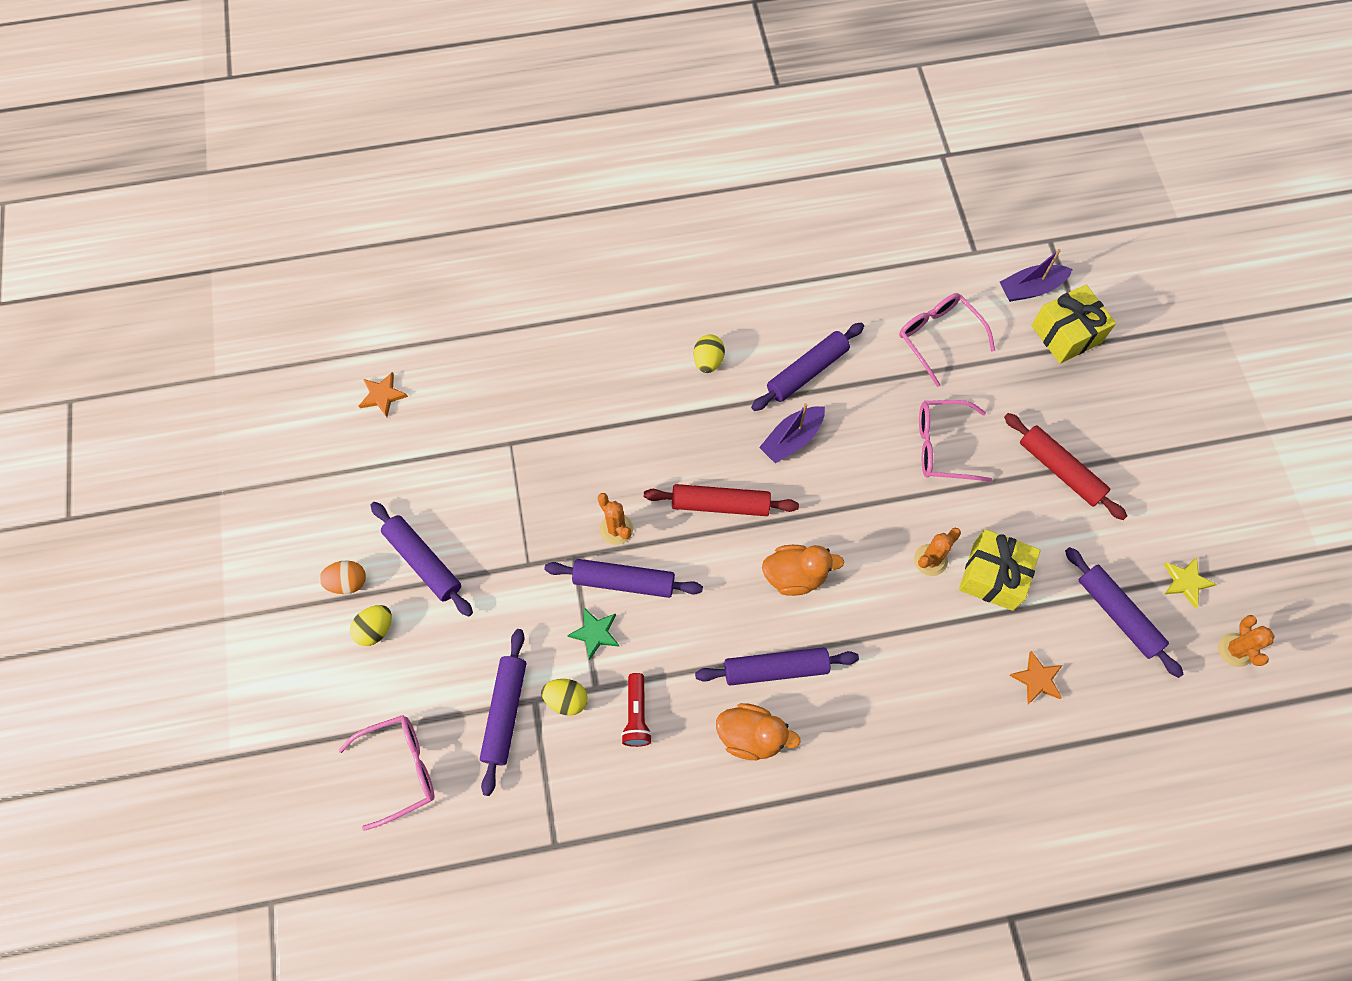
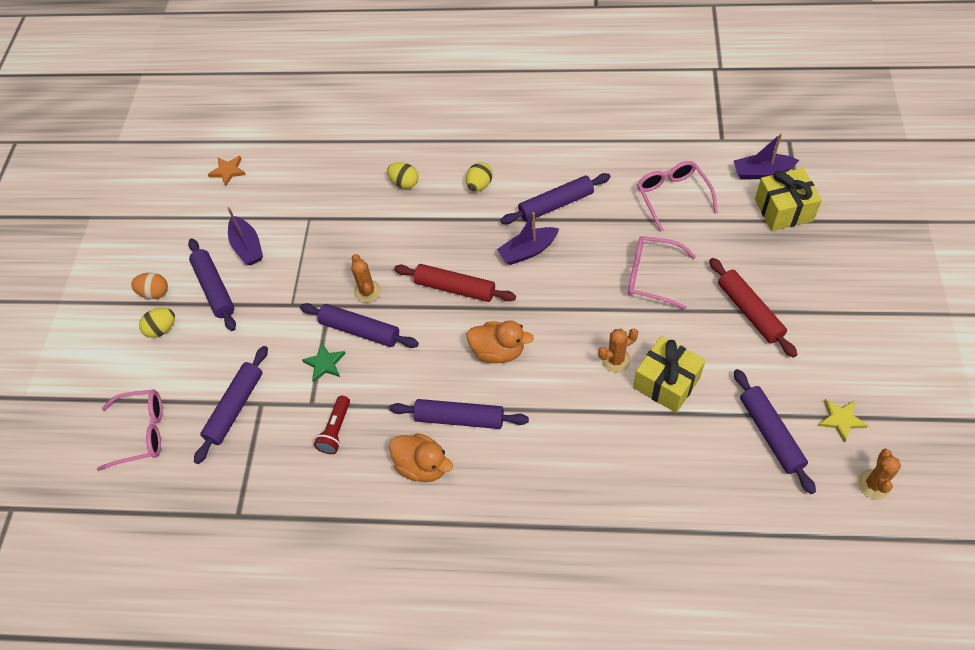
camera: 20 degrees right, 10 degrees down
yellow egg [541,679,588,716] -> yellow egg moved to [387,162,419,189]
orange star [1009,651,1063,704] -> none
none -> purple boat [227,207,263,265]

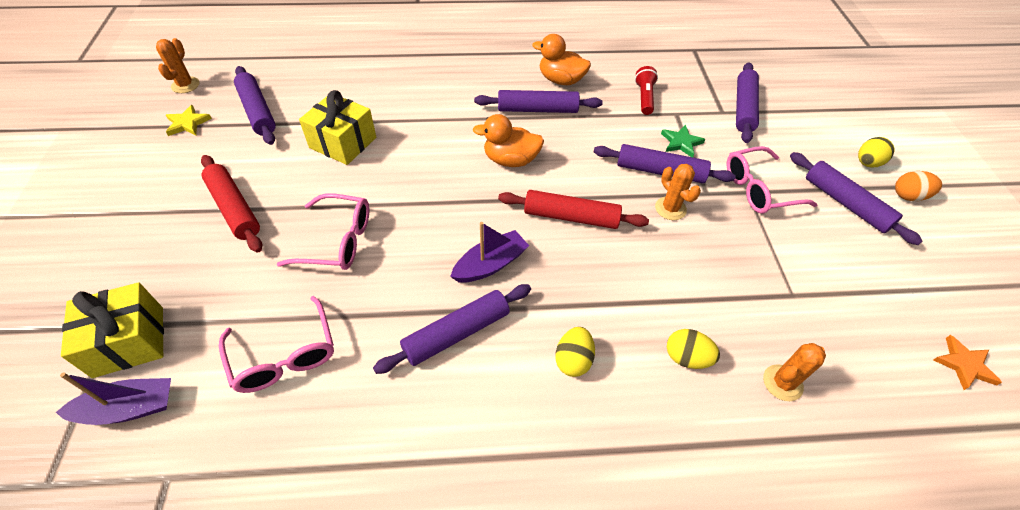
camera: 165 degrees right, 5 degrees down
pink glasses [97,389,163,471] -> pink glasses moved to [727,146,818,214]
purple boat [227,207,263,265] -> none
orange cactus [598,329,638,373] -> orange cactus moved to [763,343,826,401]

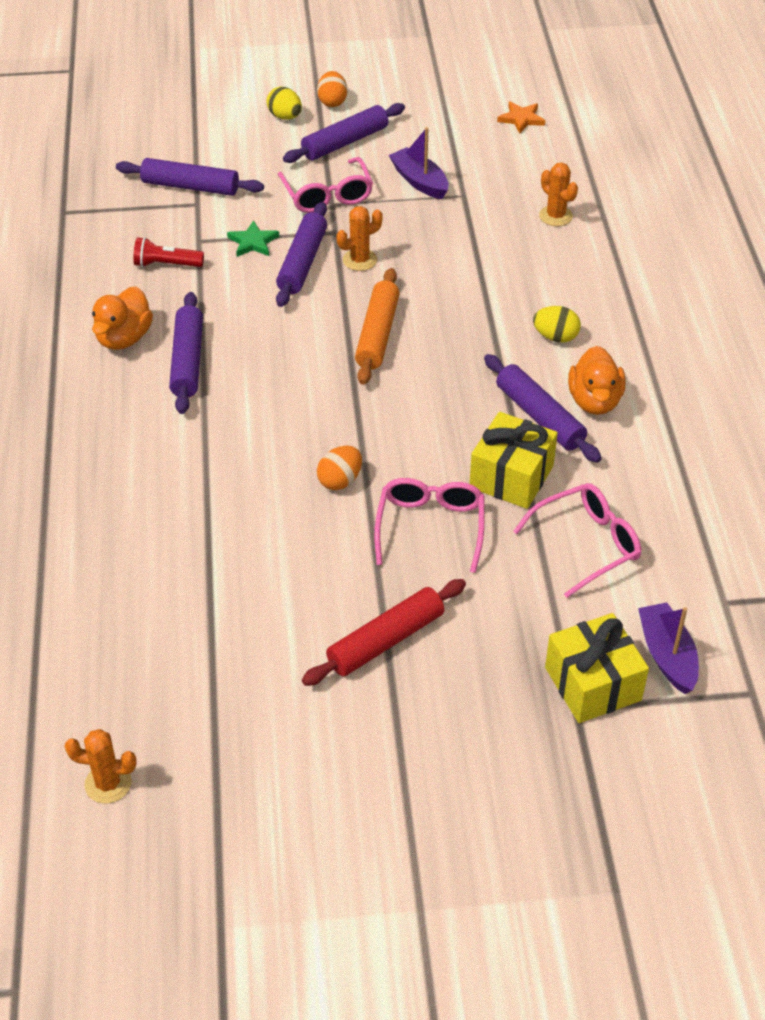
camera: 90 degrees left, 5 degrees down
yellow star [166,105,212,136] -> none
purple rolling pin [234,66,276,145] -> none
yellow gift [299,90,376,165] -> yellow gift moved to [470,412,558,509]
purple boat [450,222,529,283] -> purple boat moved to [389,127,448,199]
orange duck [473,114,544,167] -> orange duck moved to [568,346,625,415]
red rolling pin [498,190,649,229] -> orange rolling pin [355,268,400,385]
yellow egg [667,329,720,369] -> none
none -> orange egg [317,446,362,490]

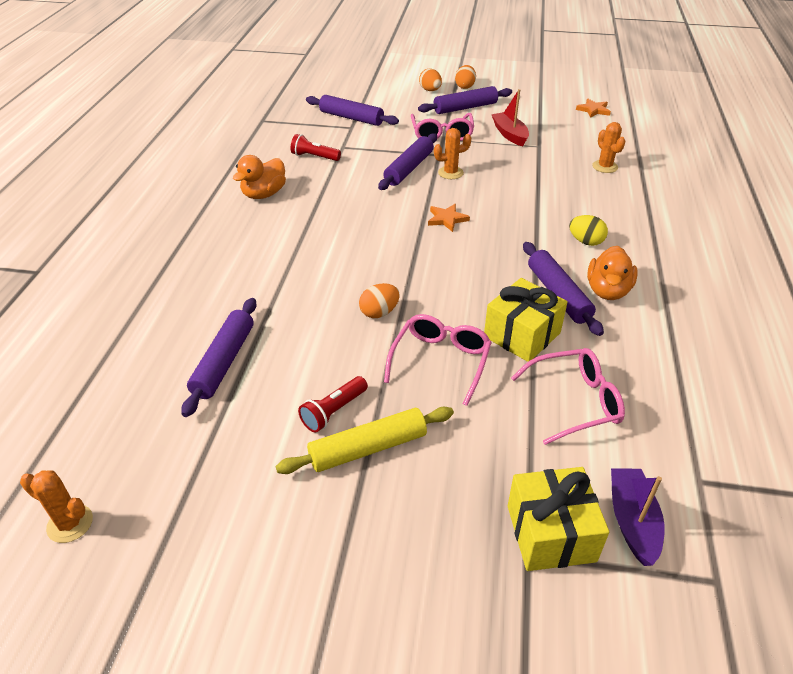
camera: 15 degrees right, 5 degrees down
purple rolling pin [169,292,203,414] -> purple rolling pin moved to [181,298,257,417]
green star [227,220,280,257] -> none
yellow egg [266,87,302,120] -> orange egg [419,69,442,91]
red rolling pin [302,579,466,686] -> yellow rolling pin [276,406,454,474]
orange rolling pin [355,268,400,385] -> orange star [428,204,470,232]
purple boat [389,127,448,199] -> red boat [491,89,529,146]
none -> red flashlight [298,376,368,433]

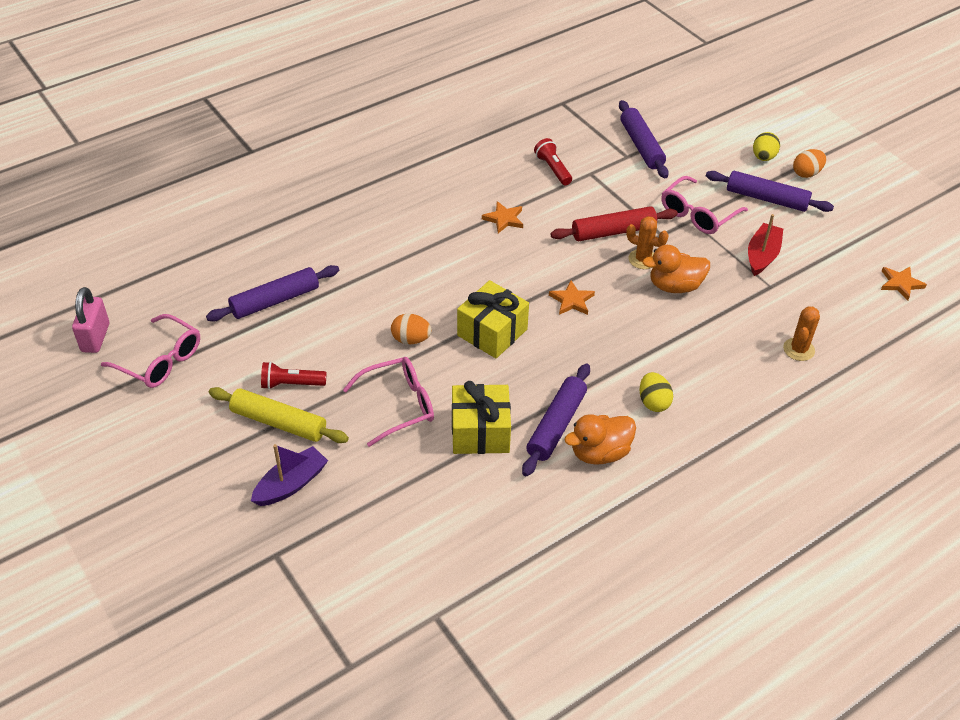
camera: 45 degrees right, 5 degrees up
orange cactus [20,470,93,543] -> pink padlock [72,287,109,353]
orange duck [233,155,286,199] -> orange duck moved to [642,245,710,293]
purple rolling pin [378,133,437,190] -> red rolling pin [550,206,678,241]
orange egg [419,69,442,91] -> yellow egg [753,132,780,161]
yellow gift [508,467,609,571] -> yellow gift moved to [457,280,529,359]
pink glasses [511,348,625,445] -> pink glasses moved to [101,314,200,388]
purple boat [611,468,664,566] -> purple boat moved to [251,444,328,506]
none -> orange star [482,201,523,233]

